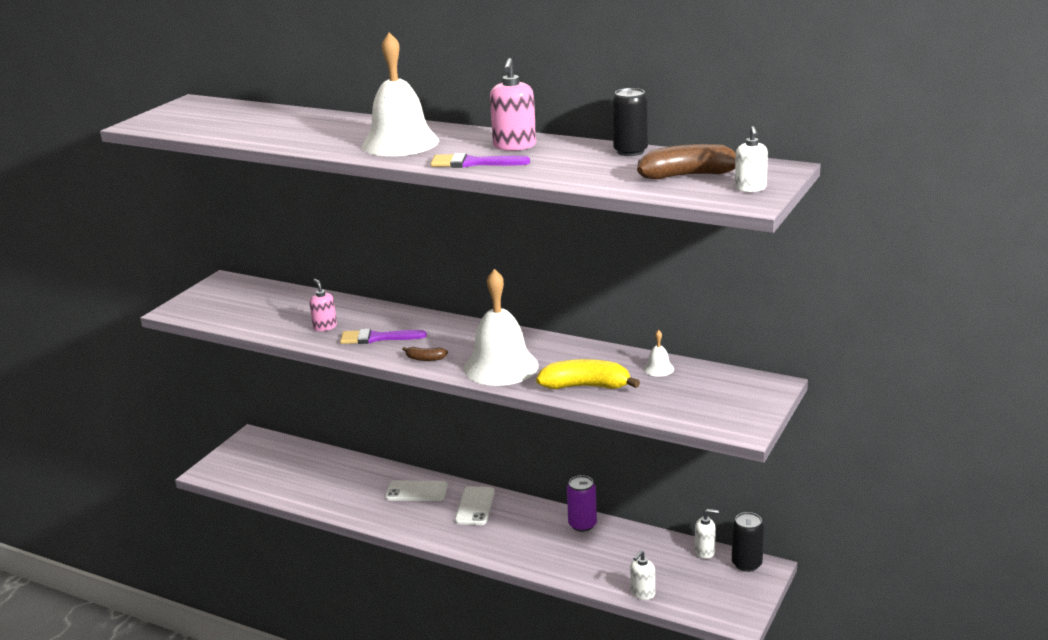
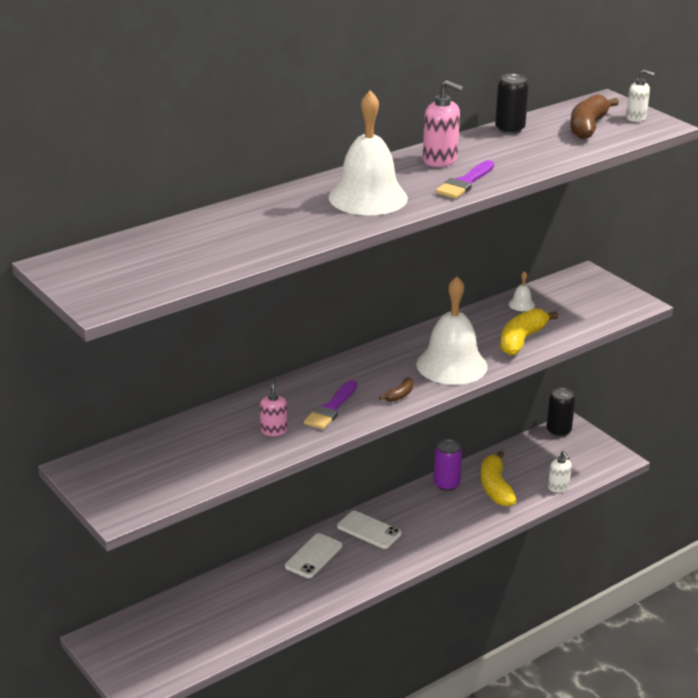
camera: 65 degrees left, 5 degrees up
pink soap dispenser [310,279,337,331] -> pink soap dispenser turned 90 degrees clockwise [260,378,288,436]
white soap dispenser [695,509,719,559] -> none
none -> yellow banana [481,451,517,507]

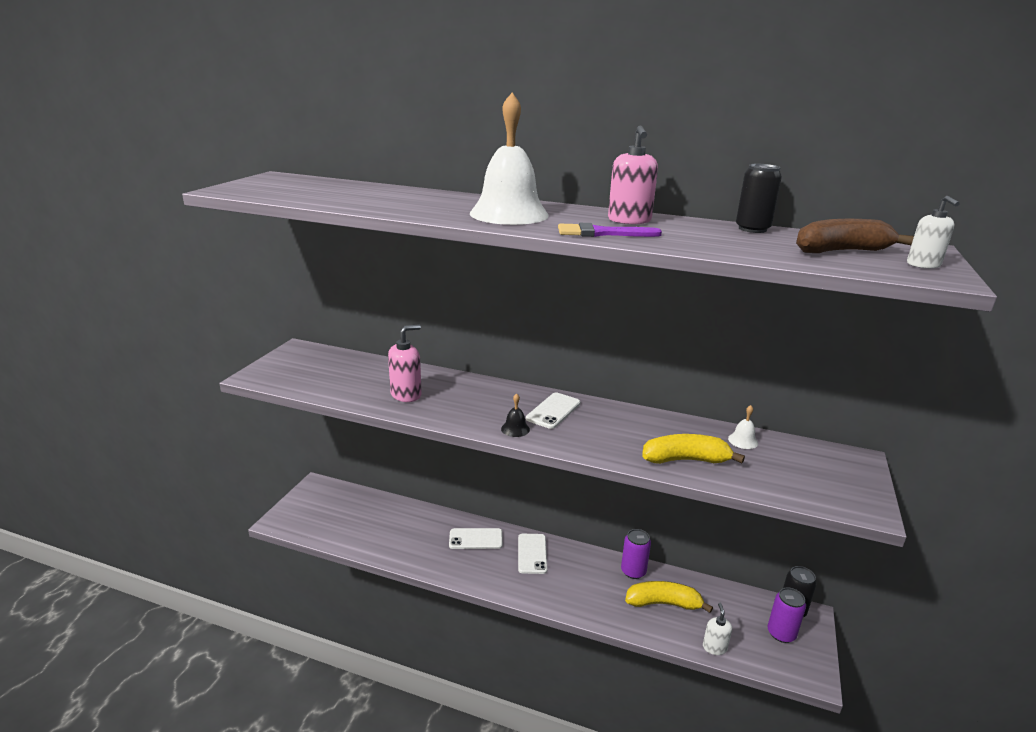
camera: 55 degrees right, 5 degrees down
pink soap dispenser [260,378,288,436] -> pink soap dispenser [388,324,422,402], size x1.55
purple brush [304,380,357,430] -> none
brown banana [379,377,414,402] -> black bell [501,393,530,437]
white bell [416,276,487,385] -> none
yellow banana [481,451,517,507] -> yellow banana turned 45 degrees clockwise [625,581,713,613]
white soap dispenser [548,451,572,493] -> white soap dispenser turned 150 degrees clockwise [703,603,732,655]
none -> white phone [526,393,580,429]
none -> purple can [768,588,806,643]

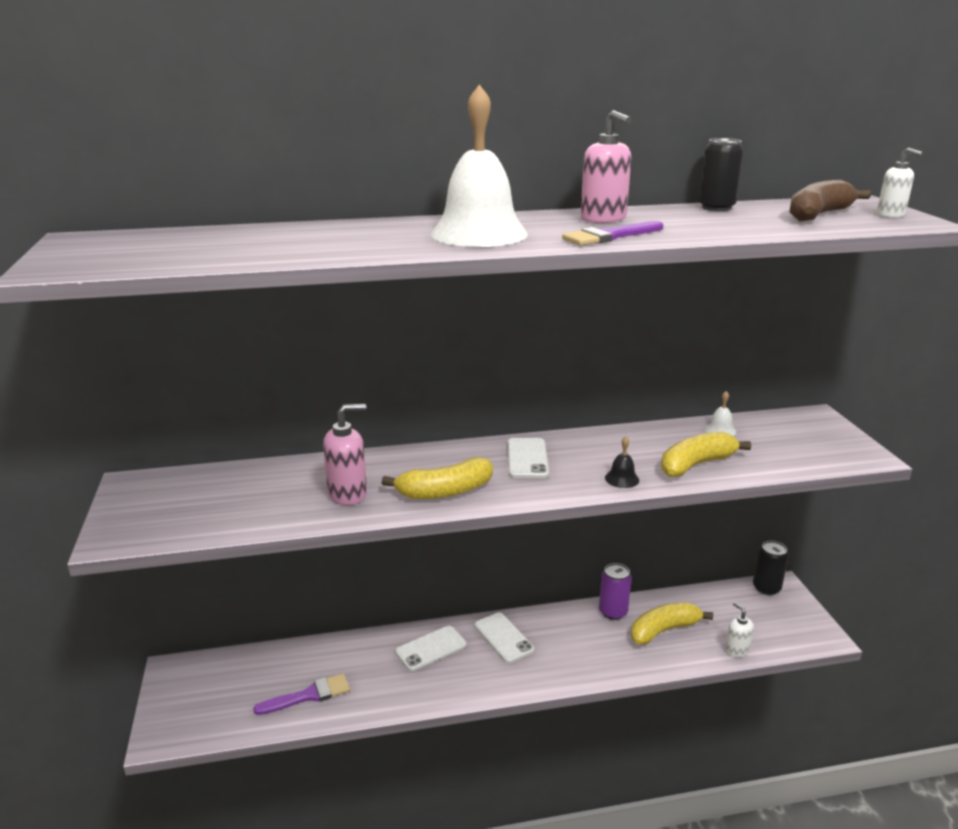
camera: 30 degrees left, 0 degrees up
pink soap dispenser [388,324,422,402] -> pink soap dispenser turned 45 degrees clockwise [323,404,367,505]
black bell [501,393,530,437] -> black bell moved to [605,436,639,488]
purple can [768,588,806,643] -> none
none -> purple brush [253,673,350,715]
none -> yellow banana [382,457,493,499]

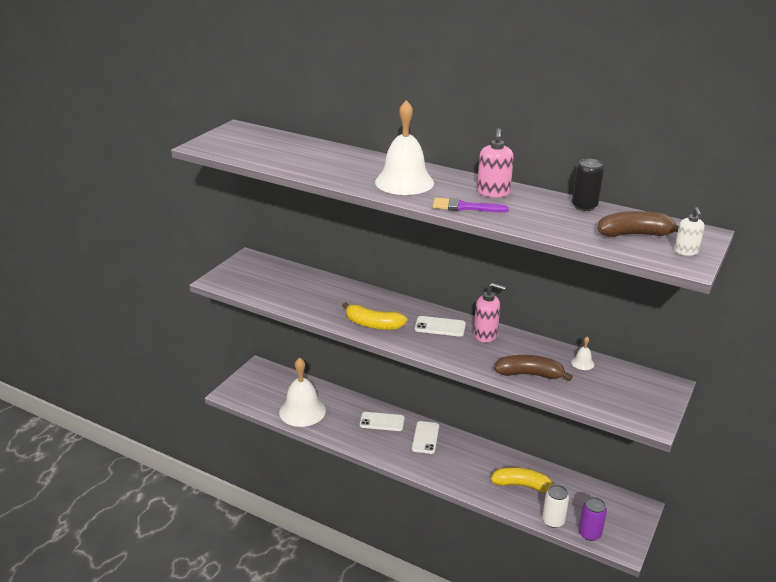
camera: 40 degrees right, 5 degrees up
purple brush [253,673,350,715] -> white bell [279,357,326,427]
pink soap dispenser [323,404,367,505] -> pink soap dispenser moved to [474,283,506,343]
white phone [507,438,549,478] -> white phone turned 60 degrees clockwise [415,316,466,337]
purple can [599,563,632,620] -> purple can moved to [579,497,607,541]
black bell [605,436,639,488] -> none
yellow banana [661,431,751,477] -> brown banana [494,355,573,381]
white soap dispenser [725,602,754,658] -> white can [542,485,569,528]
black can [753,541,789,595] -> none

